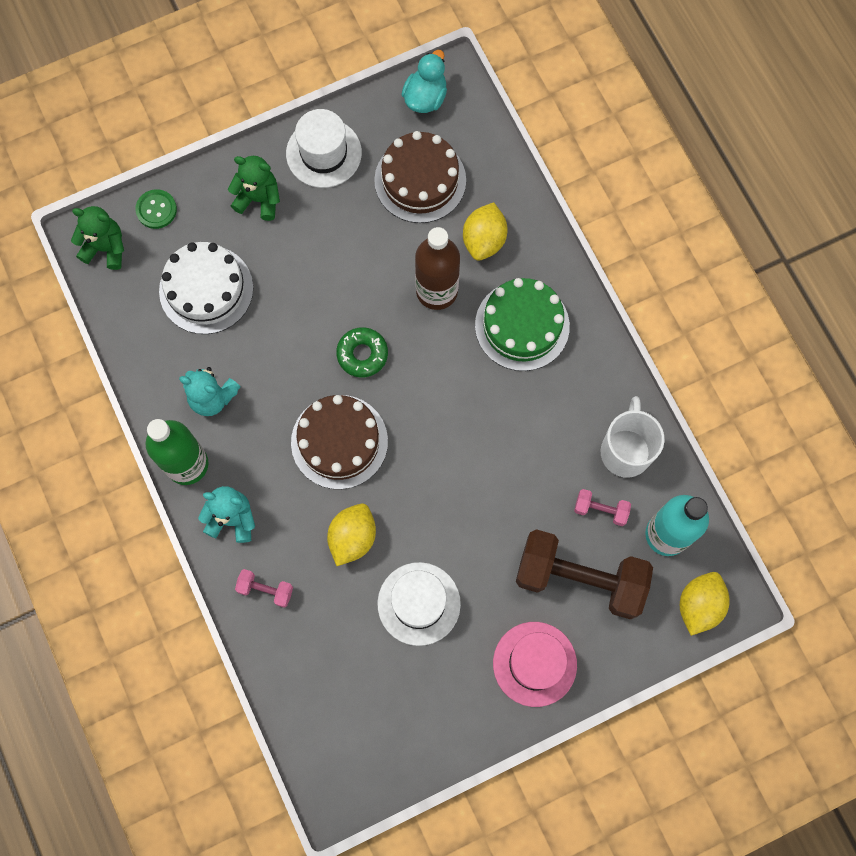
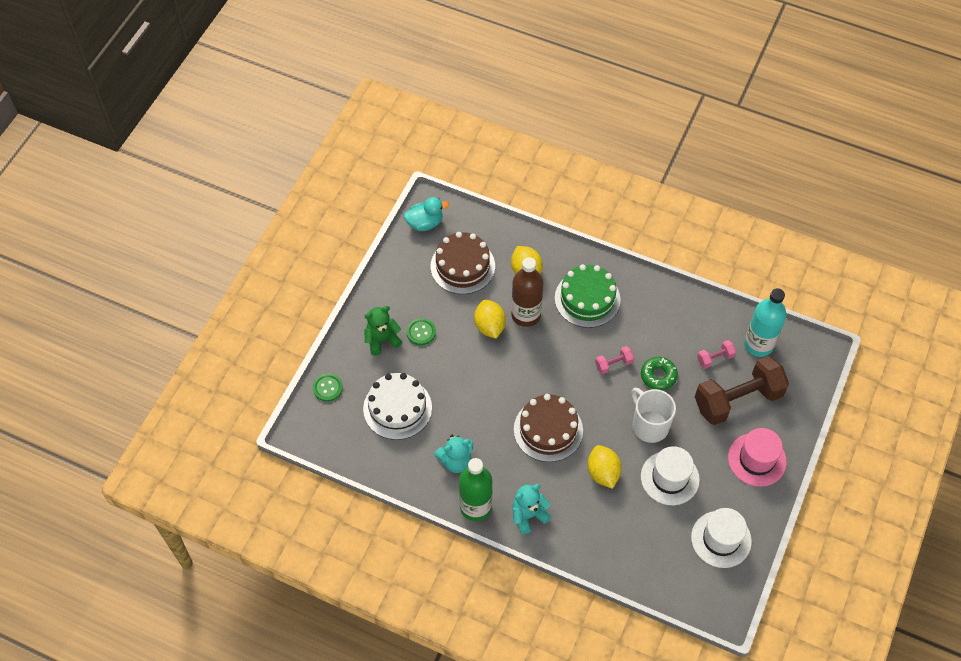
camera: 40 degrees left, 15 degrees down
green teddy bear [71,206,124,270] -> none
pink dumbbell [235,569,293,608] -> pink dumbbell moved to [595,346,634,374]
white hat [286,109,362,188] -> white hat moved to [691,508,752,568]
green donut [336,327,388,377] -> green donut moved to [641,357,678,390]
turquoise duck [401,50,447,113] -> turquoise duck turned 90 degrees clockwise [404,197,449,231]
white mug [601,396,665,478] -> white mug moved to [631,388,676,443]
yellow lemon [680,572,730,636] -> yellow lemon moved to [474,300,506,339]
none -> green button [407,318,436,345]

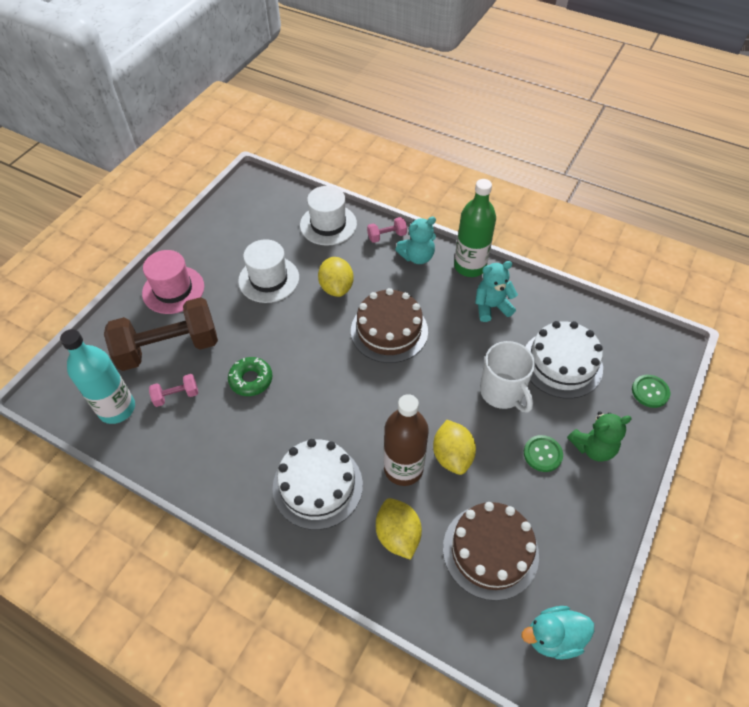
camera: 175 degrees left, 5 degrees down
green cake [555,264,621,328] -> white cake [273,439,363,530]
pink dumbbell [595,346,634,374] -> pink dumbbell moved to [367,217,407,243]
white mug [631,388,676,443] -> white mug moved to [480,341,535,413]
white hat [691,508,752,568] -> white hat moved to [300,186,357,245]

